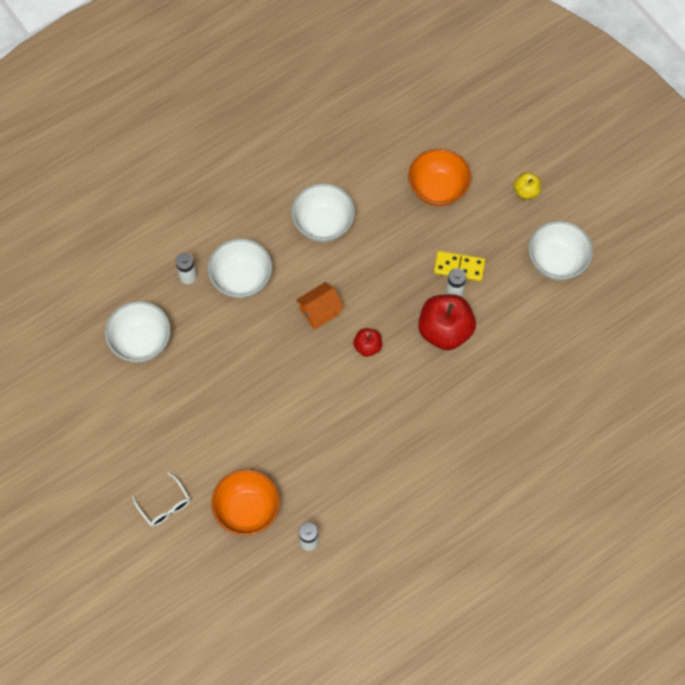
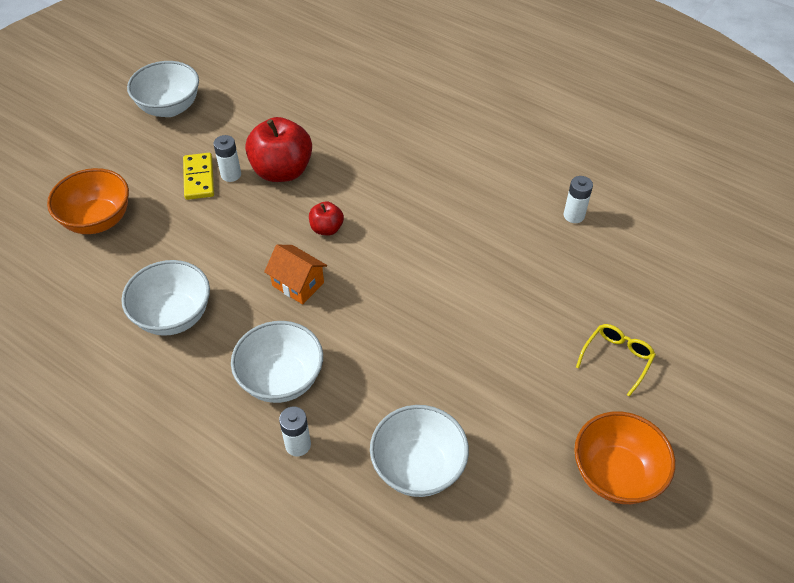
camera: 110 degrees left, 15 degrees down
white glasses [132,473,190,527] -> yellow glasses [576,324,656,397]
orange bowl [211,469,280,536] -> orange bowl moved to [574,411,675,504]
yellow apple [514,172,541,199] -> none

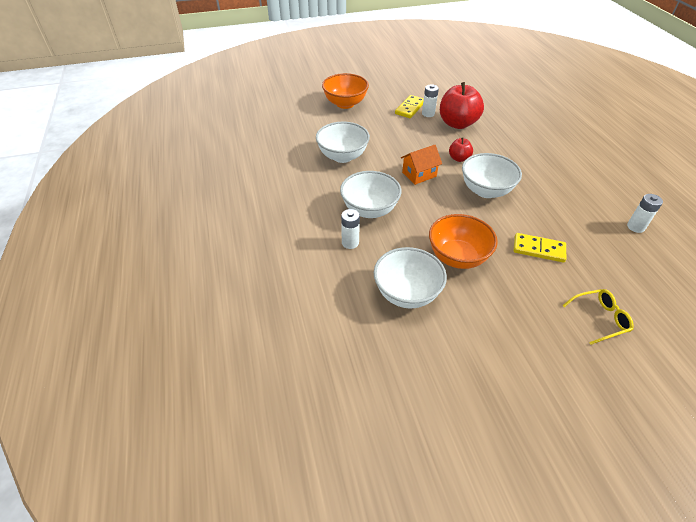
camera: 40 degrees right, 5 degrees down
white bowl [127,61,199,117] -> white bowl moved to [462,153,522,198]
orange house [264,245,327,304] -> orange house turned 75 degrees clockwise [401,145,442,185]
orange bowl [574,411,675,504] -> orange bowl moved to [429,214,498,269]
none -> yellow domino [513,233,566,262]

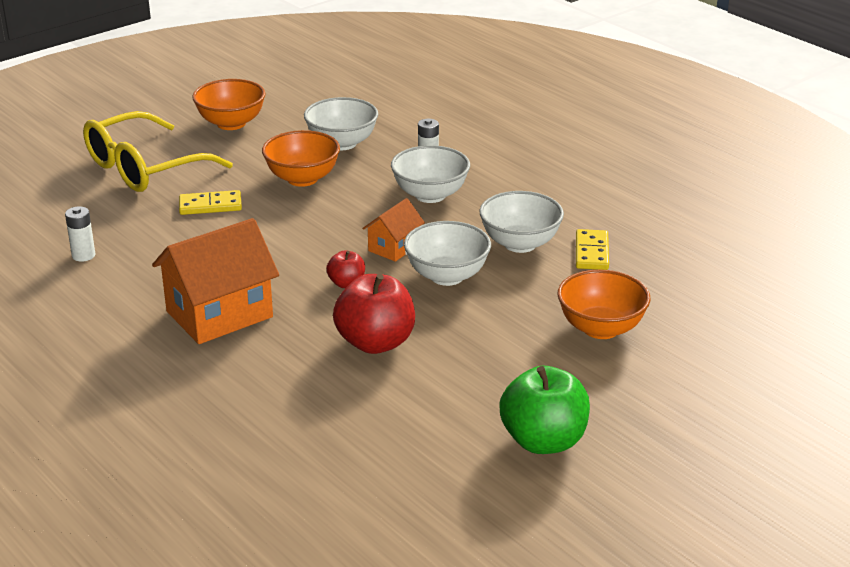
camera: 155 degrees right, 15 degrees down
yellow domino [395,95,424,118] -> yellow domino moved to [576,229,609,270]
white battery [422,84,439,117] -> none
white bowl [462,153,522,198] -> white bowl moved to [404,221,491,286]
yellow glasses [562,289,634,345] -> yellow glasses [83,111,233,192], size x2.28
none -> orange house [152,218,279,344]
none -> orange bowl [192,79,265,130]
none -> green apple [499,366,590,454]

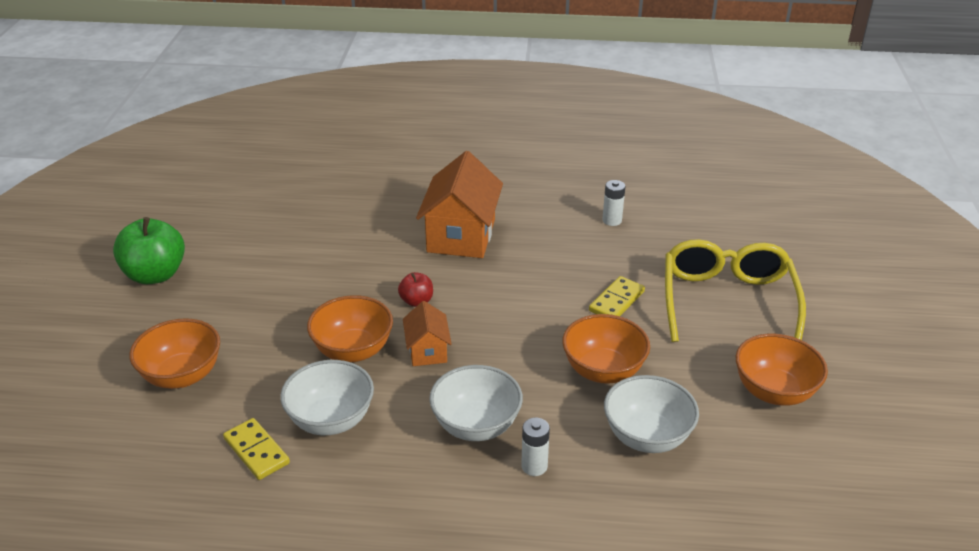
camera: 135 degrees right, 5 degrees up
red apple [333,274,415,354] -> none
white bowl [404,221,491,286] -> orange bowl [307,295,393,362]

